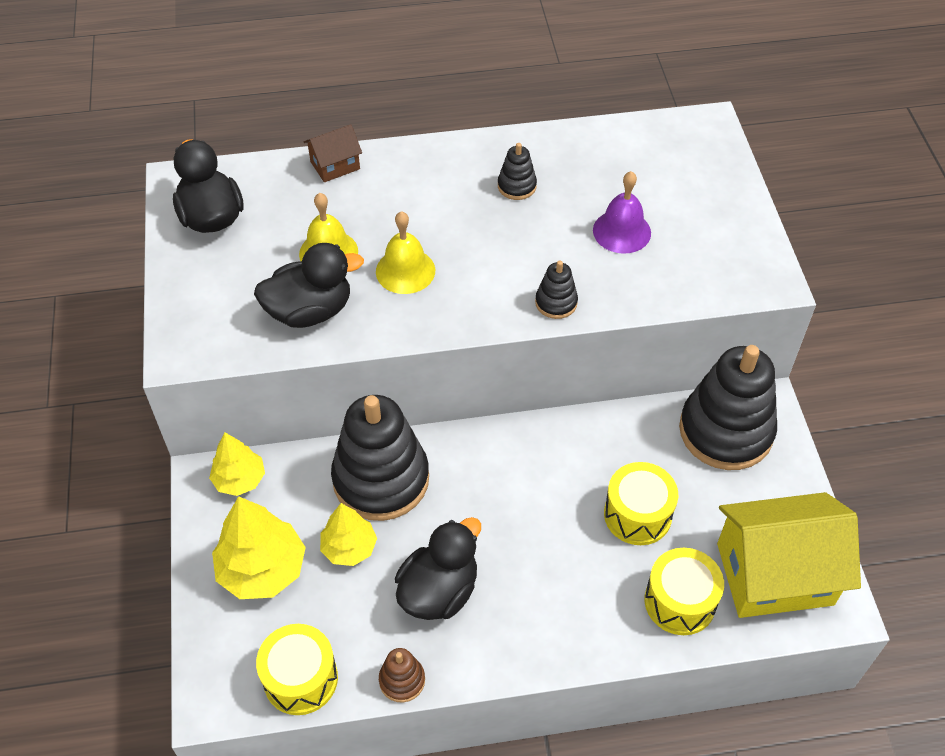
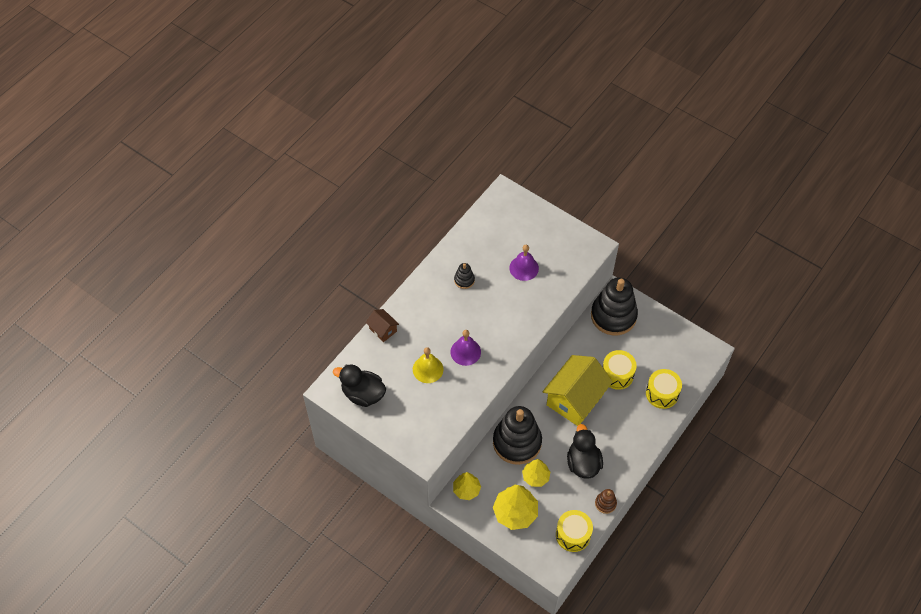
camera: 45 degrees left, 5 degrees up
black duck [254,243,364,328] -> none
brown house [304,124,362,182] -> brown house turned 60 degrees counterclockwise [366,309,399,342]
yellow bell [376,211,435,294] -> purple bell [450,330,481,366]
black stacking toy [535,261,578,319] -> none
yellow house [717,492,861,618] -> yellow house moved to [542,355,613,426]

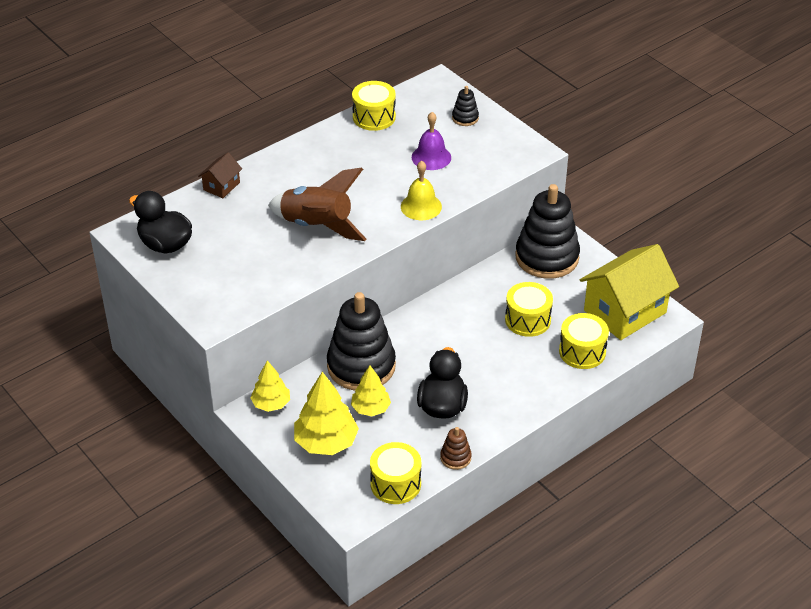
camera: 15 degrees right, 15 degrees down
brown house [366,309,399,342] -> brown house turned 60 degrees clockwise [198,152,242,198]
yellow bell [413,347,443,383] -> yellow bell moved to [401,161,442,220]
purple bell [450,330,481,366] -> brown rocket [268,167,366,241]
black stacking toy [454,263,475,289] -> black stacking toy moved to [452,86,479,126]
yellow house [542,355,613,426] -> yellow house moved to [580,244,679,340]
none -> yellow drum [352,81,396,131]

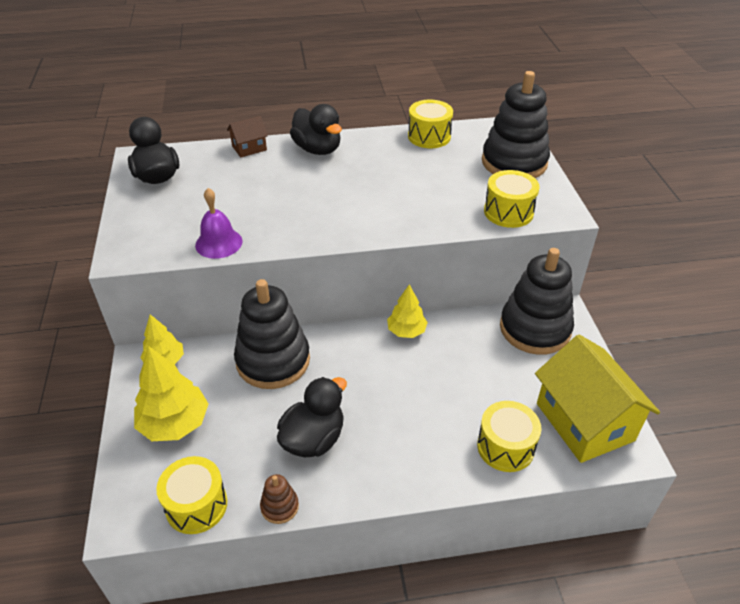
camera: 30 degrees right, 0 degrees up
brown rocket [268,167,366,241] -> none
yellow tree [351,365,391,416] -> yellow tree moved to [387,284,428,338]
yellow bell [401,161,442,220] -> none
purple bell [412,112,451,170] -> purple bell moved to [195,188,243,259]
black stacking toy [452,86,479,126] -> black stacking toy [482,71,550,178], size x2.34
yellow drum [505,282,553,337] -> yellow drum moved to [484,170,540,228]
yellow house [580,244,679,340] -> yellow house turned 75 degrees clockwise [535,335,660,463]
none -> black duck [290,104,342,155]

